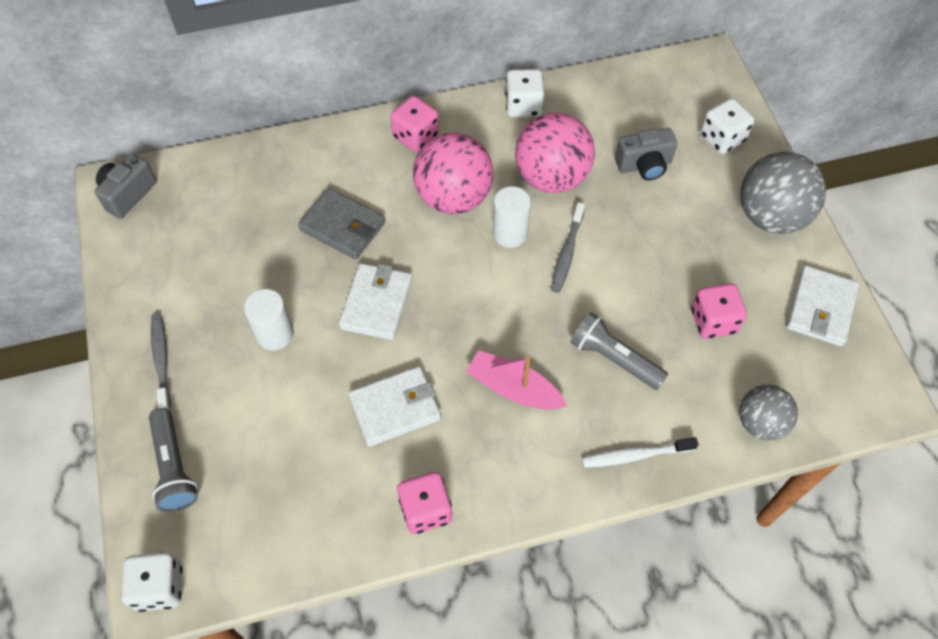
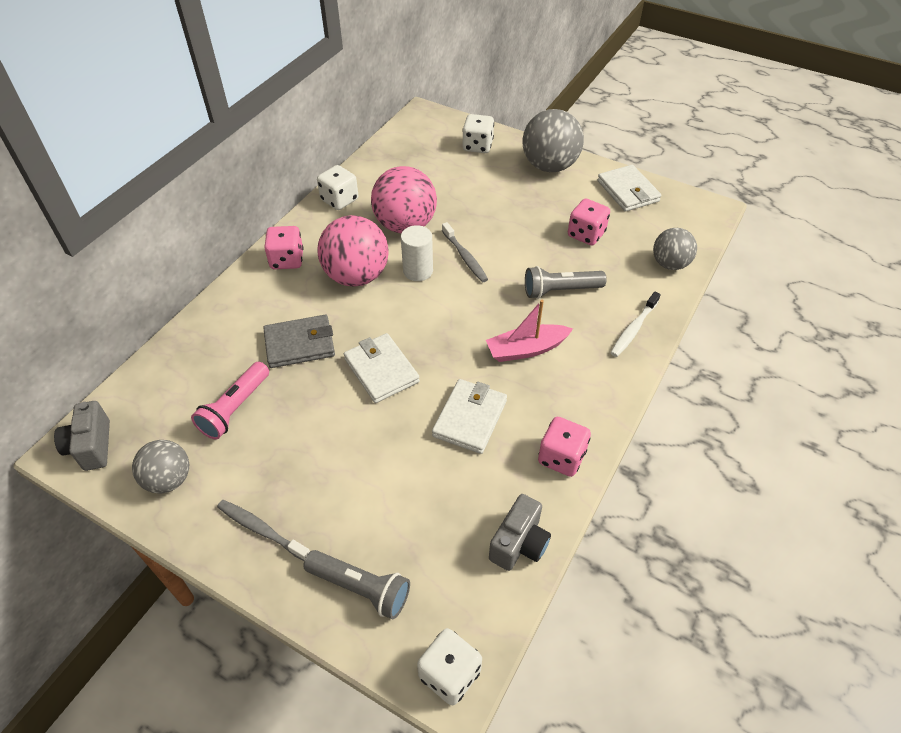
camera: 45 degrees left, 10 degrees down
white cylinder [244,289,294,350] -> none
grey camera [615,128,677,180] -> grey camera moved to [489,494,551,571]
none -> grey ball [132,440,189,494]
none -> pink flashlight [191,362,269,440]

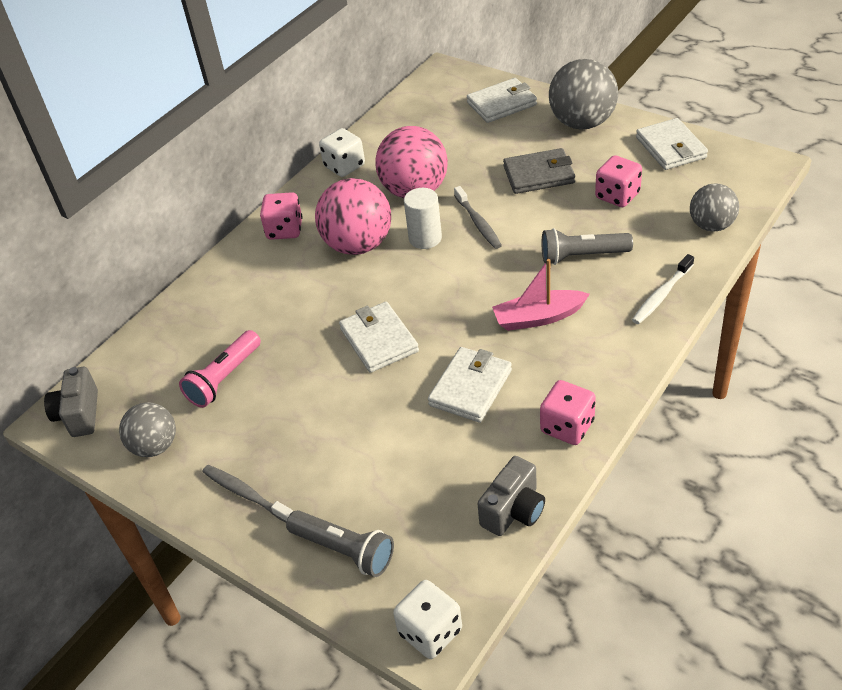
camera: 10 degrees right, 5 degrees down
grey wallet [263,315,335,368] -> grey wallet moved to [503,148,575,194]
white dice [462,114,494,153] -> white wallet [467,78,537,123]

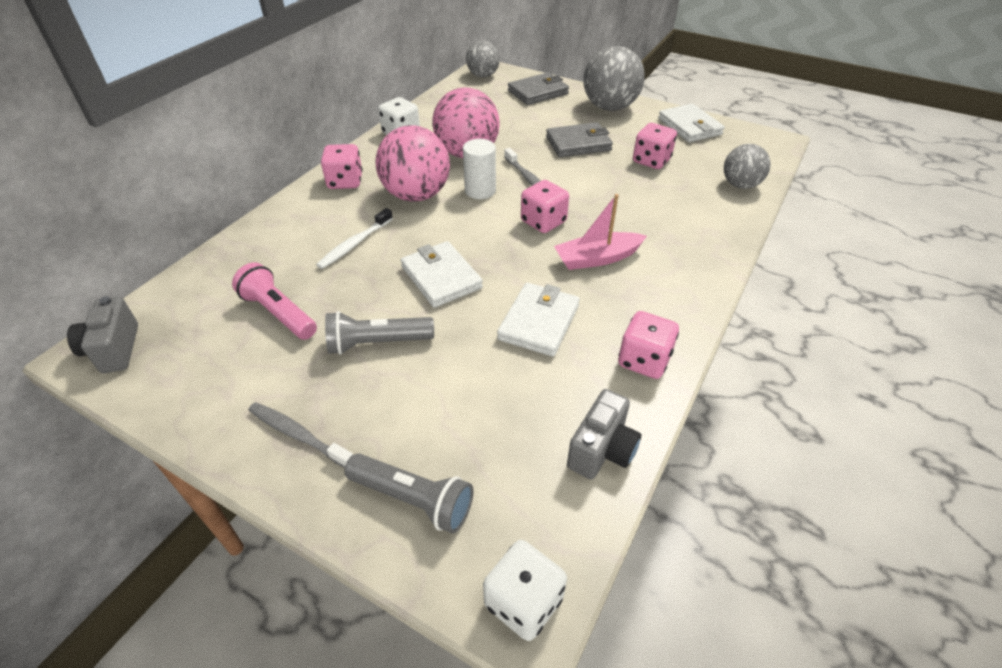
camera: 10 degrees left, 0 degrees up
grey ball [119,403,176,457] -> grey ball moved to [466,41,500,77]
pink flashlight [179,330,261,408] -> pink flashlight turned 105 degrees clockwise [232,262,317,340]
white wallet [467,78,537,123] -> grey wallet [508,72,569,105]
grey flashlight [542,228,633,265] -> grey flashlight moved to [325,311,434,355]
white toothbrush [632,254,694,324] -> white toothbrush moved to [316,208,393,269]
none -> pink dice [521,180,569,233]

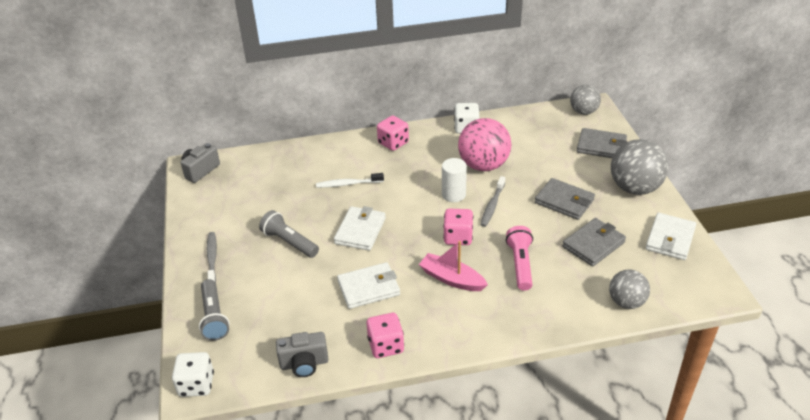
camera: 50 degrees right, 5 degrees down
pink flashlight [232,262,317,340] -> pink flashlight moved to [506,226,533,291]
pink ball [376,125,450,202] -> none
pink dice [633,123,677,169] -> grey wallet [562,218,626,267]

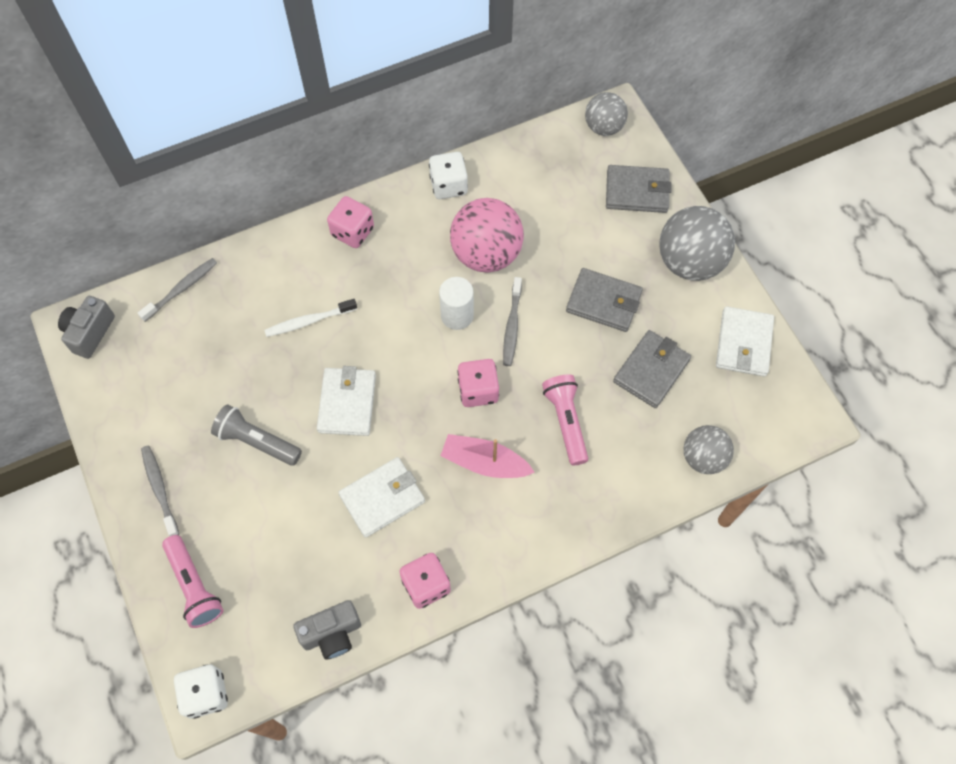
camera: 15 degrees left, 25 degrees up
grey flashlight [199,279,230,341] -> pink flashlight [162,535,223,628]
none -> grey toothbrush [137,258,217,322]

